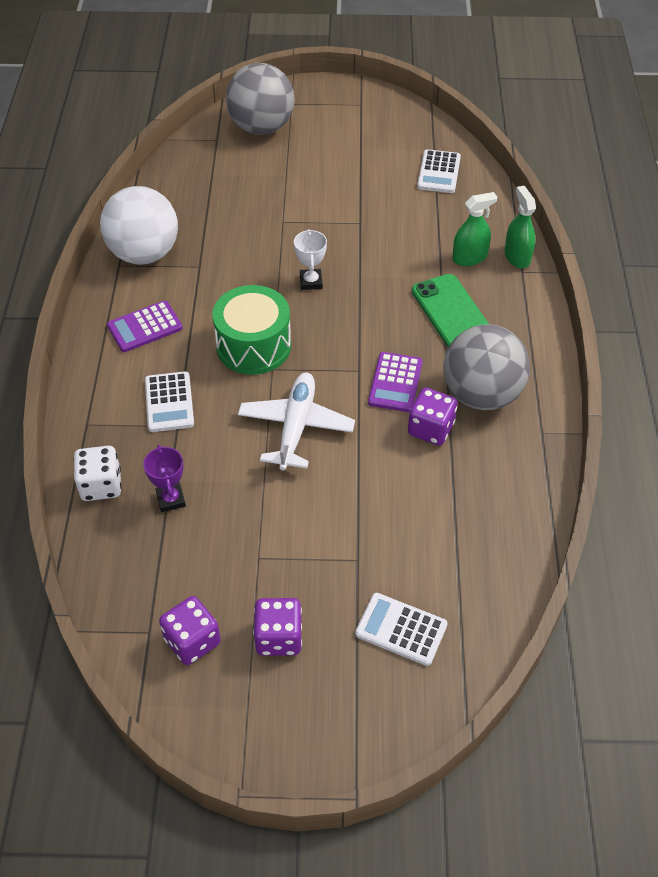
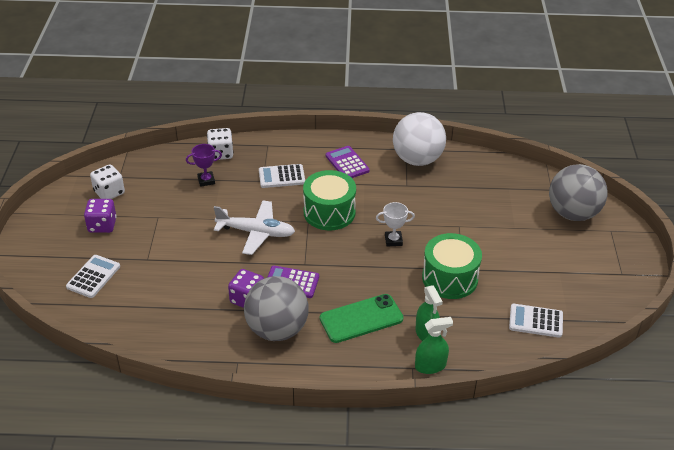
camera: 90 degrees right, 10 degrees down
purple dice [159,596,221,665] -> white dice [90,164,125,199]
none -> green drum [422,233,482,299]

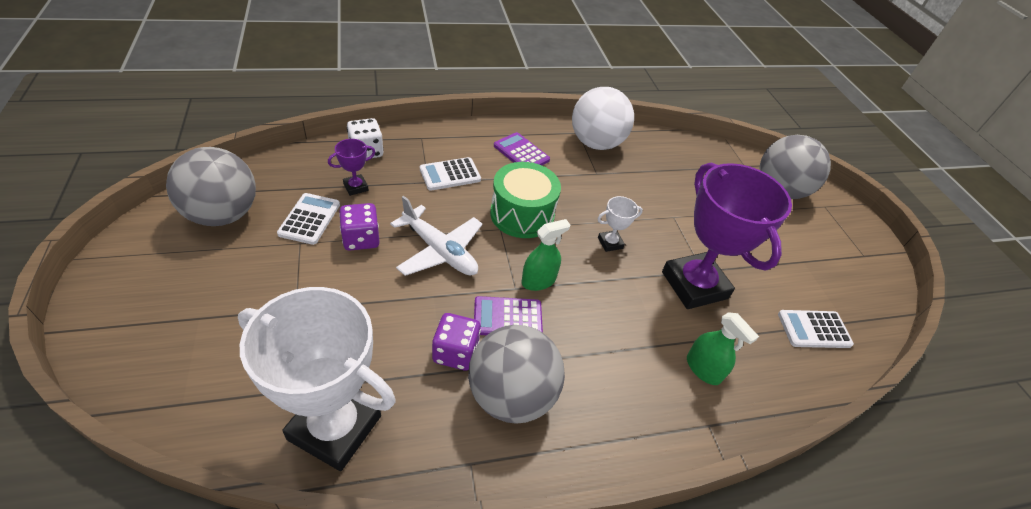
camera: 20 degrees left, 5 degrees up
white calculator [66,255,120,298] -> white calculator moved to [277,193,340,245]
purple dice [84,199,117,233] -> purple dice moved to [339,203,380,251]
white dice [90,164,125,199] -> grey ball [166,147,256,226]
white plane [214,200,295,255] -> white plane turned 45 degrees clockwise [390,196,483,276]
green phone [320,294,403,343] -> none
green spray bottle [415,317,453,374] -> green spray bottle moved to [522,219,570,291]
green drum [422,233,482,299] -> purple trophy [662,162,792,309]
none -> white trophy [238,287,395,471]

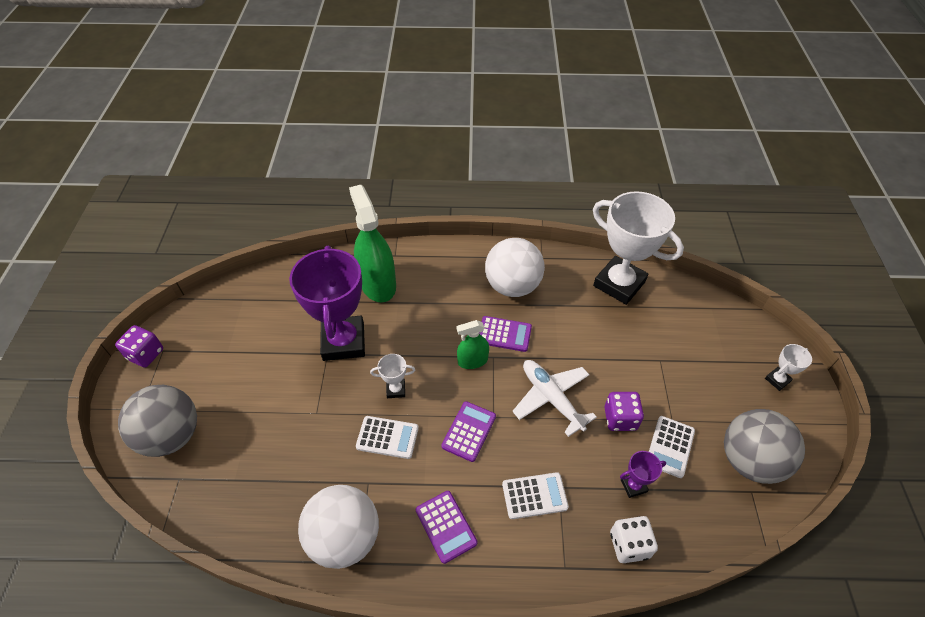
camera: 160 degrees left, 5 degrees up
purple dice [432,313,481,370] -> purple dice moved to [115,325,163,368]
grey ball [468,325,565,424] -> white ball [485,238,545,297]
green drum [490,162,561,238] -> purple calculator [441,401,496,462]
green spray bottle [687,312,759,385] -> green spray bottle [349,185,396,302], size x1.88
white calculator [778,310,854,348] -> white calculator moved to [356,416,419,459]
none -> white trophy [765,344,812,391]

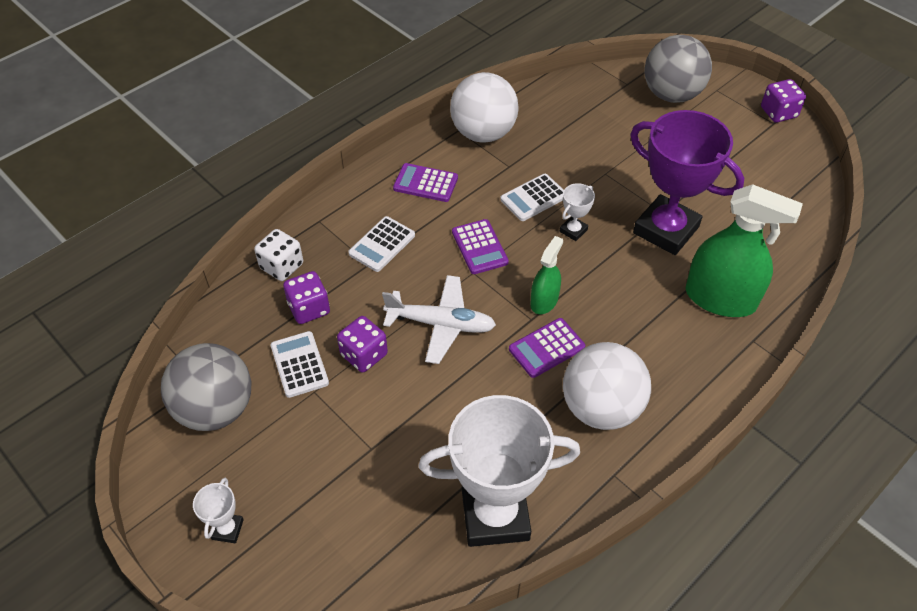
camera: 135 degrees right, 0 degrees up
purple trophy [620,451,666,498] -> purple dice [283,271,330,324]

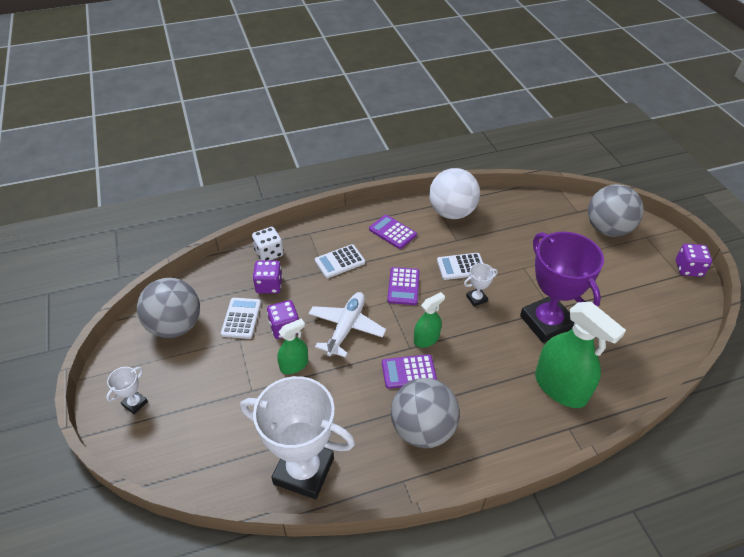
camera: 25 degrees right, 5 degrees down
white plane [382,275,496,364] -> white plane turned 105 degrees counterclockwise [308,292,386,358]
white ball [563,342,651,430] -> grey ball [391,378,460,448]
none -> green spray bottle [278,318,308,374]

